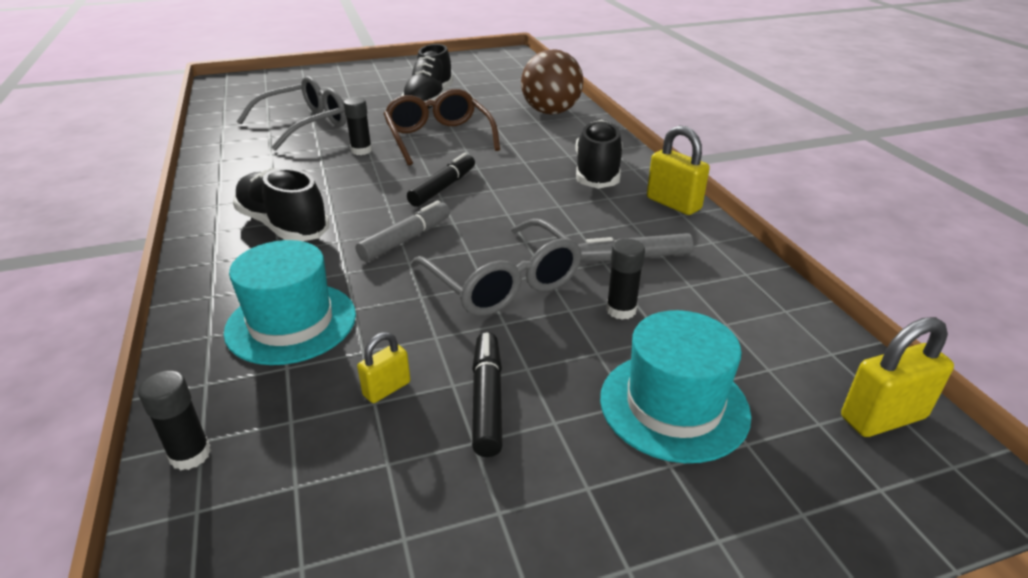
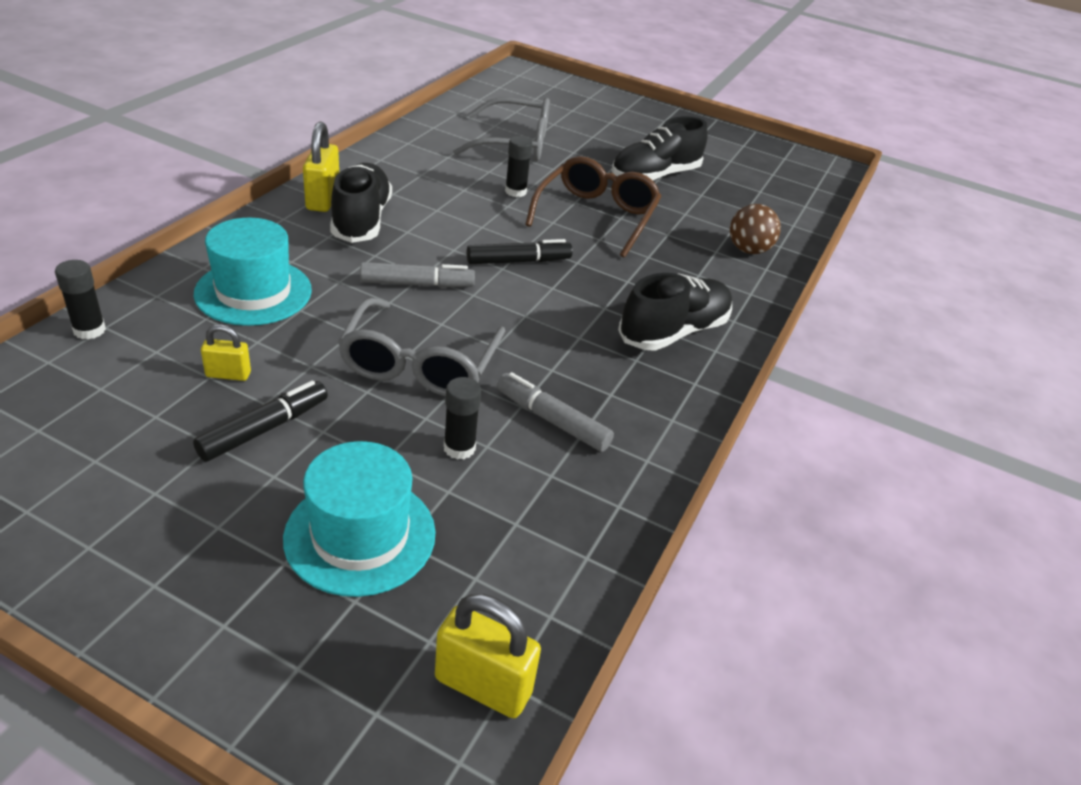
camera: 40 degrees right, 5 degrees up
brown ball [521,49,583,115] -> brown ball [730,204,781,254], size x0.64
yellow padlock [647,125,710,215] -> yellow padlock moved to [303,122,339,212]

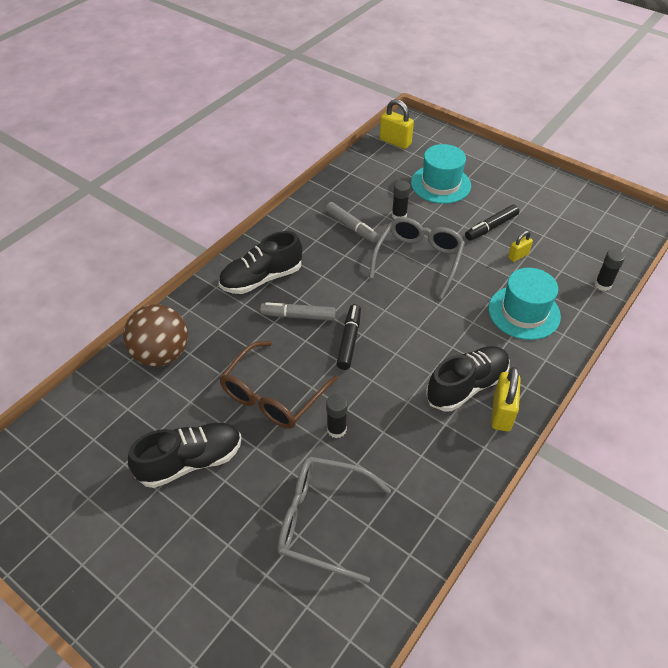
camera: 165 degrees left, 10 degrees up
yellow padlock [201,324,251,381] -> yellow padlock turned 45 degrees counterclockwise [508,231,533,262]
black shoe [330,163,392,243] -> black shoe turned 135 degrees counterclockwise [426,346,510,411]
grey marker [360,262,475,288] -> grey marker moved to [260,302,336,321]
black marker [467,239,573,264] -> black marker turned 105 degrees clockwise [336,304,361,370]
brown ball [730,204,781,254] -> brown ball [123,304,188,367], size x1.56

